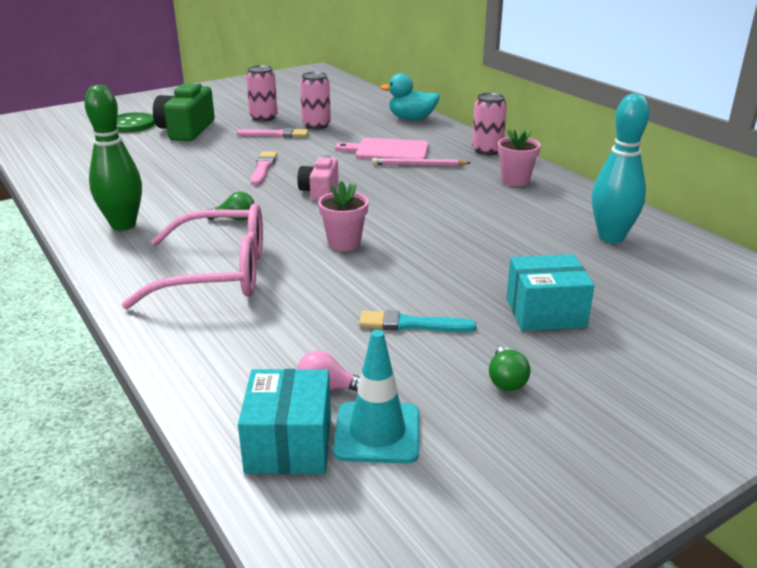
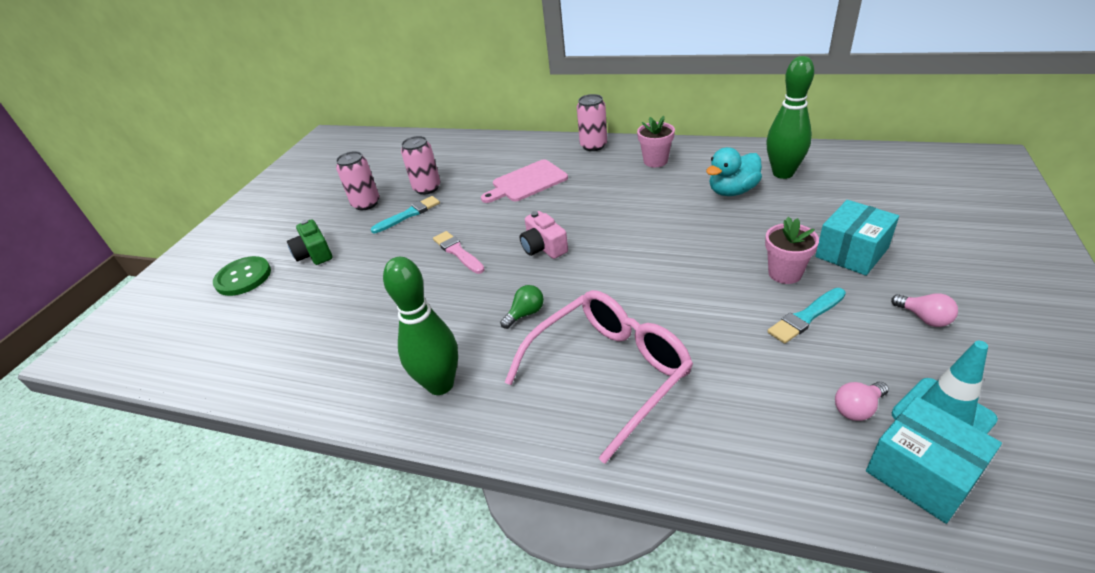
camera: 35 degrees left, 10 degrees up
green camera [153,82,215,141] -> green camera [287,219,332,265], size x0.63
pink brush [236,128,308,138] -> turquoise brush [370,196,440,233]
pink flower pot [318,181,369,251] -> pink flower pot moved to [765,217,819,284]
pink pencil [372,158,470,166] -> none
turquoise duck [380,73,440,120] -> turquoise duck moved to [706,147,762,196]
green light bulb [489,347,531,391] -> pink light bulb [891,293,958,327]
turquoise bowling pin [592,94,650,243] -> green bowling pin [766,56,814,179]

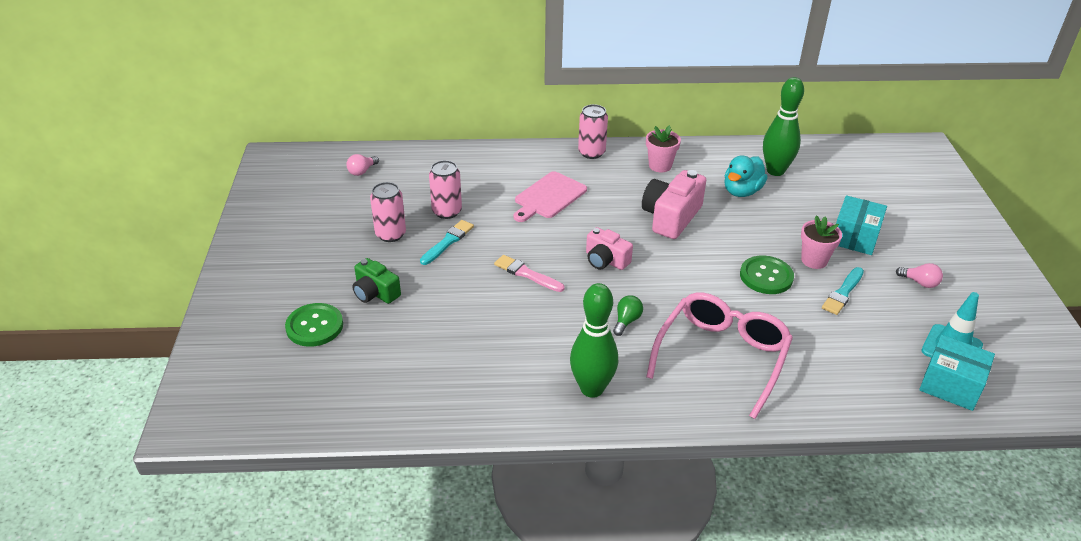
camera: 25 degrees left, 0 degrees up
pink light bulb [835,382,889,421] -> pink light bulb moved to [346,154,379,176]
none -> pink camera [642,170,706,239]
none -> green button [740,255,794,294]

